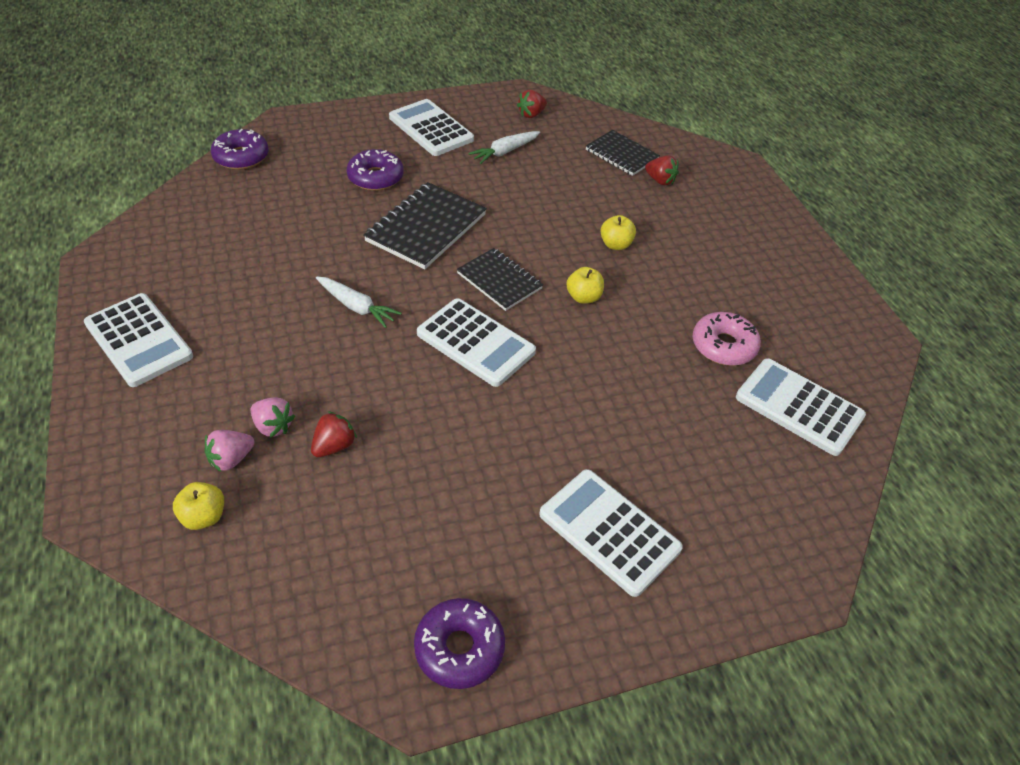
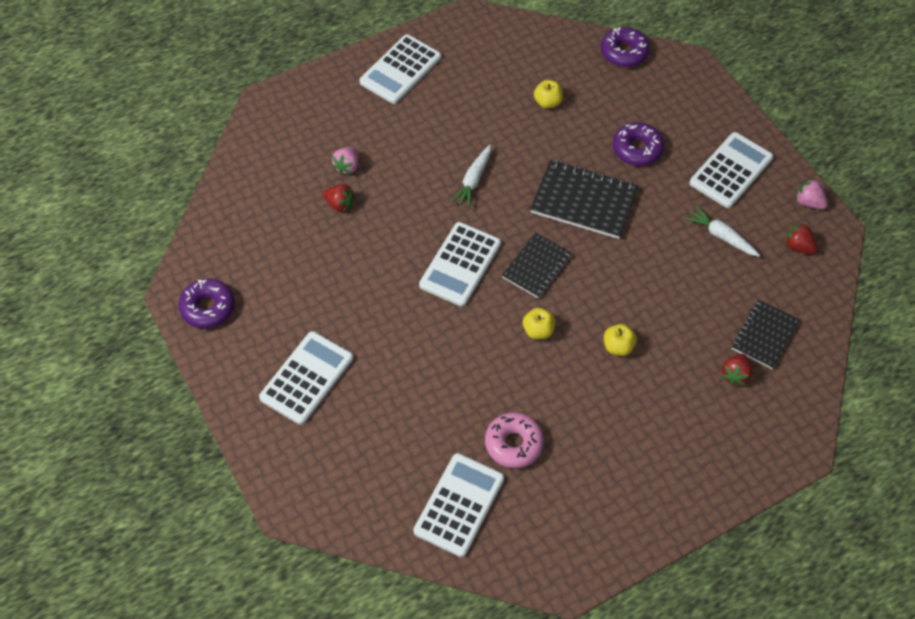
camera: 80 degrees right, 10 degrees up
yellow apple [173,482,224,530] -> yellow apple moved to [534,80,563,109]
pink strawberry [204,430,255,472] -> pink strawberry moved to [795,179,828,209]

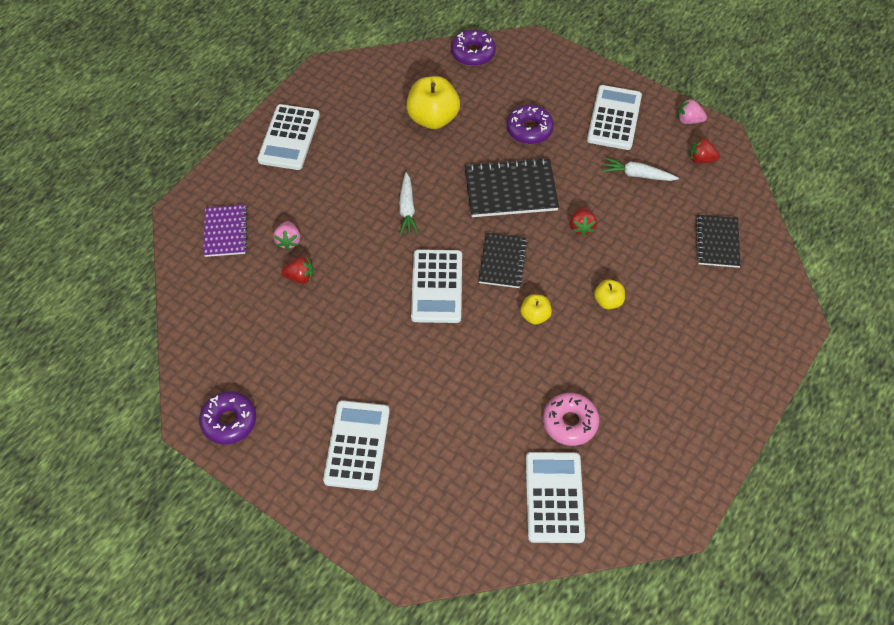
camera: 25 degrees left, 0 degrees up
yellow apple [534,80,563,109] -> yellow apple [406,76,460,129], size x1.92
red strawberry [721,354,752,385] -> red strawberry moved to [570,207,597,236]
none -> purple notebook [203,205,247,257]

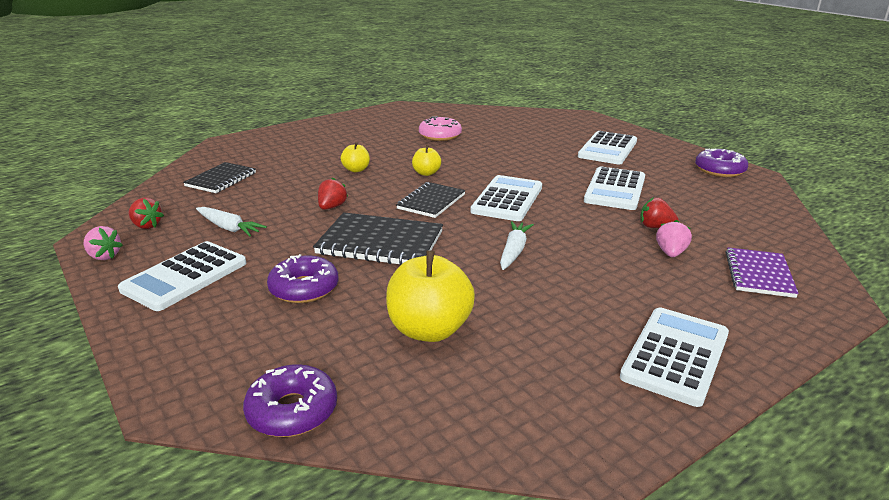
camera: 160 degrees left, 30 degrees down
white calculator [526,452,585,543] -> white calculator moved to [584,167,645,210]

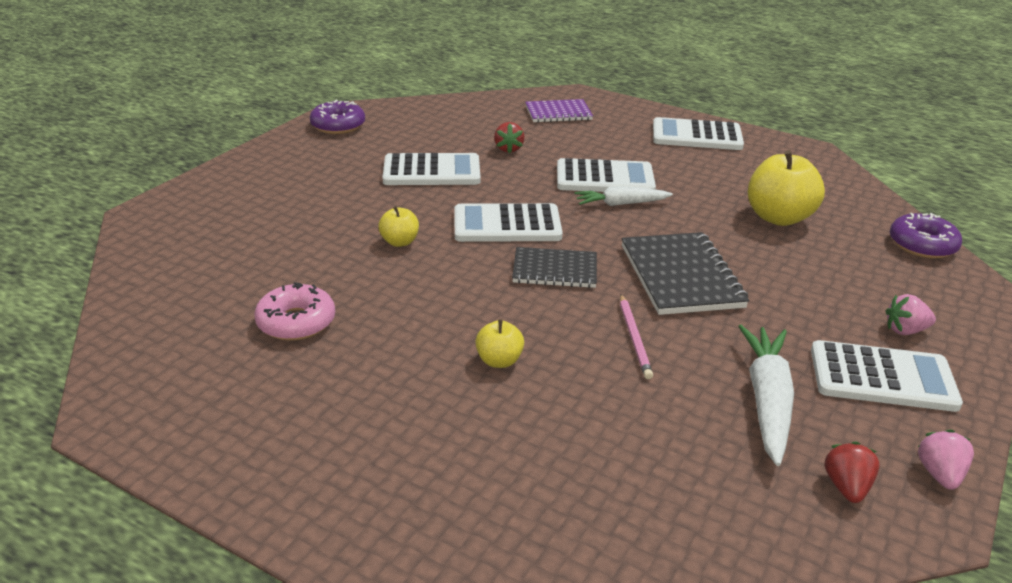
camera: 115 degrees left, 5 degrees up
black notebook [183,162,256,193] -> none
white carrot [196,207,267,236] -> white carrot [738,325,794,466], size x1.54
purple donut [267,254,339,303] -> none
red strawberry [318,177,348,210] -> pink pencil [620,294,653,379]
yellow apple [412,145,441,176] -> yellow apple moved to [378,206,419,247]
white calculator [578,131,637,165] -> white calculator moved to [557,158,656,192]
pink strawberry [656,220,692,257] -> pink strawberry moved to [886,294,936,335]

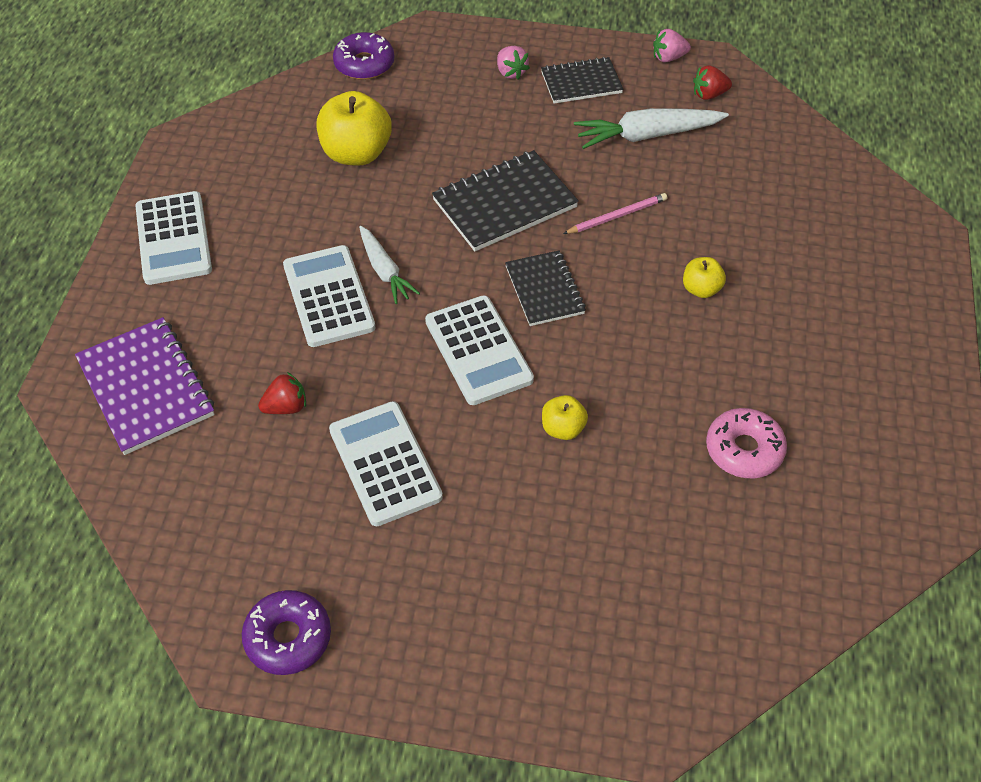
camera: 110 degrees left, 20 degrees up
purple notebook [525,99,593,123] -> purple notebook [75,317,215,455], size x1.54
white calculator [811,340,963,412] -> black notebook [541,57,623,104]

